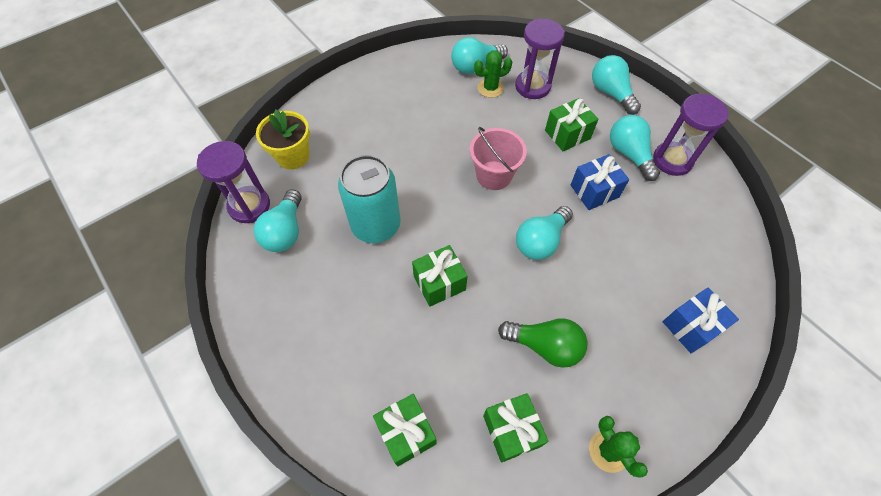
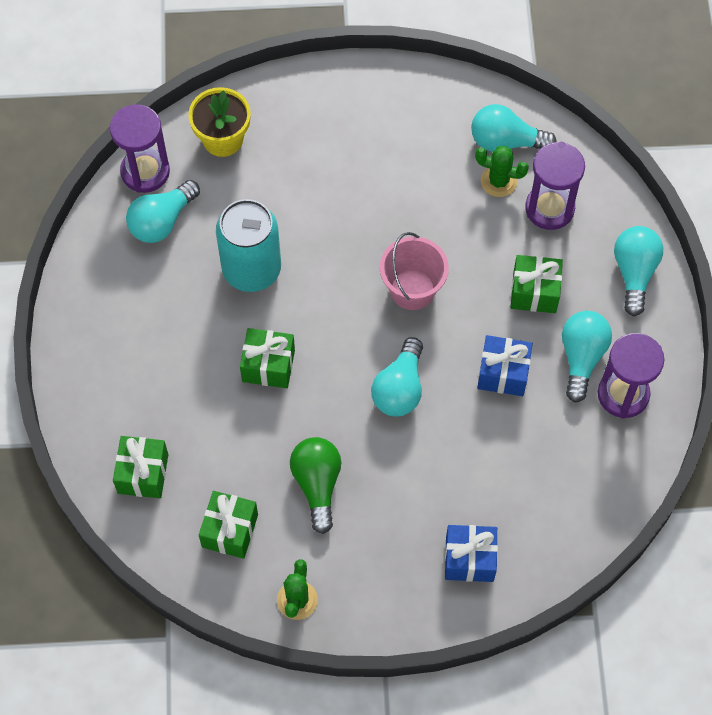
camera: 35 degrees right, 5 degrees up
green light bulb [498,318,587,368] -> green light bulb turned 150 degrees counterclockwise [290,437,341,534]
turquoise light bulb [516,206,573,260] -> turquoise light bulb turned 60 degrees counterclockwise [371,337,423,416]

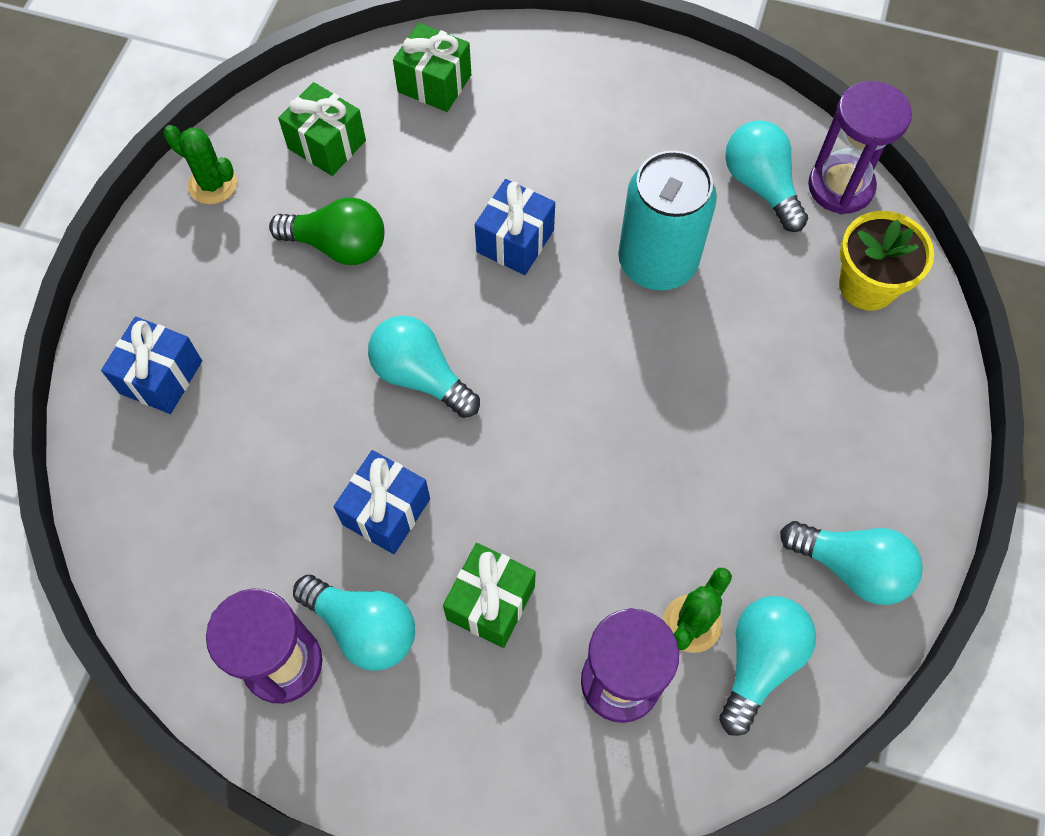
camera: 110 degrees right, 0 degrees up
green gift [240,328,295,388] -> blue gift [475,179,555,275]
pink bucket [380,232,449,310] -> none
turquoise light bulb [614,226,663,316] -> turquoise light bulb moved to [780,521,923,605]

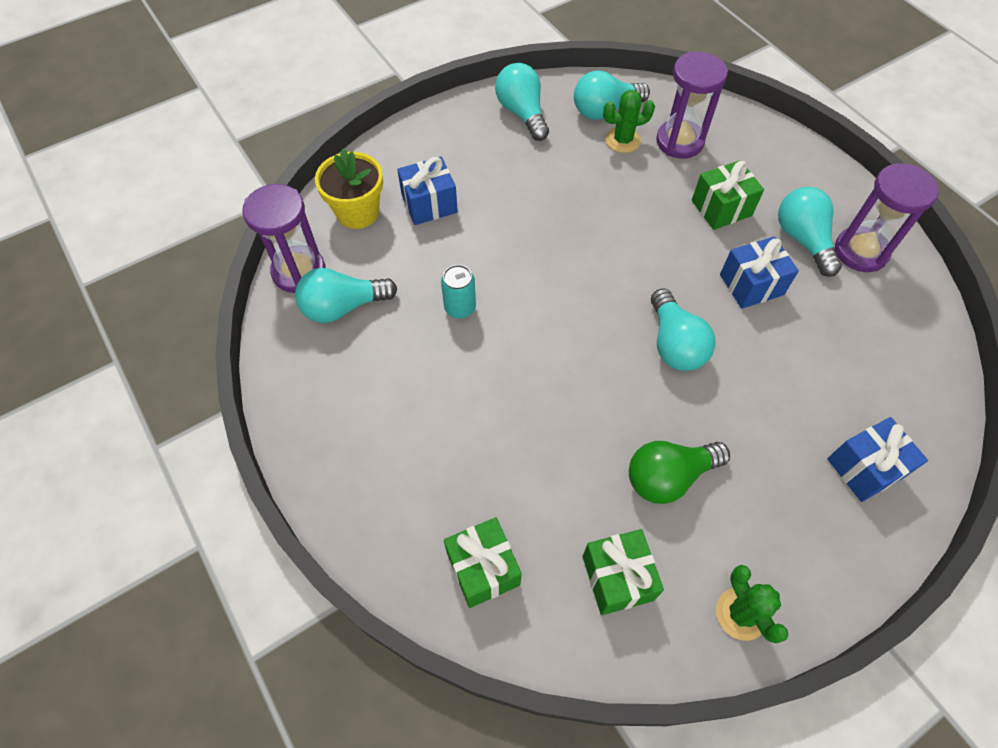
camera: 140 degrees left, 5 degrees down
green light bulb [269,197,384,265] -> green light bulb turned 75 degrees counterclockwise [629,441,730,504]
blue gift [475,179,555,275] -> blue gift moved to [397,157,458,225]
turquoise can [618,150,717,290] -> turquoise can [441,265,476,319], size x0.49
turquoise light bulb [725,120,808,232] -> turquoise light bulb turned 60 degrees clockwise [295,268,397,323]

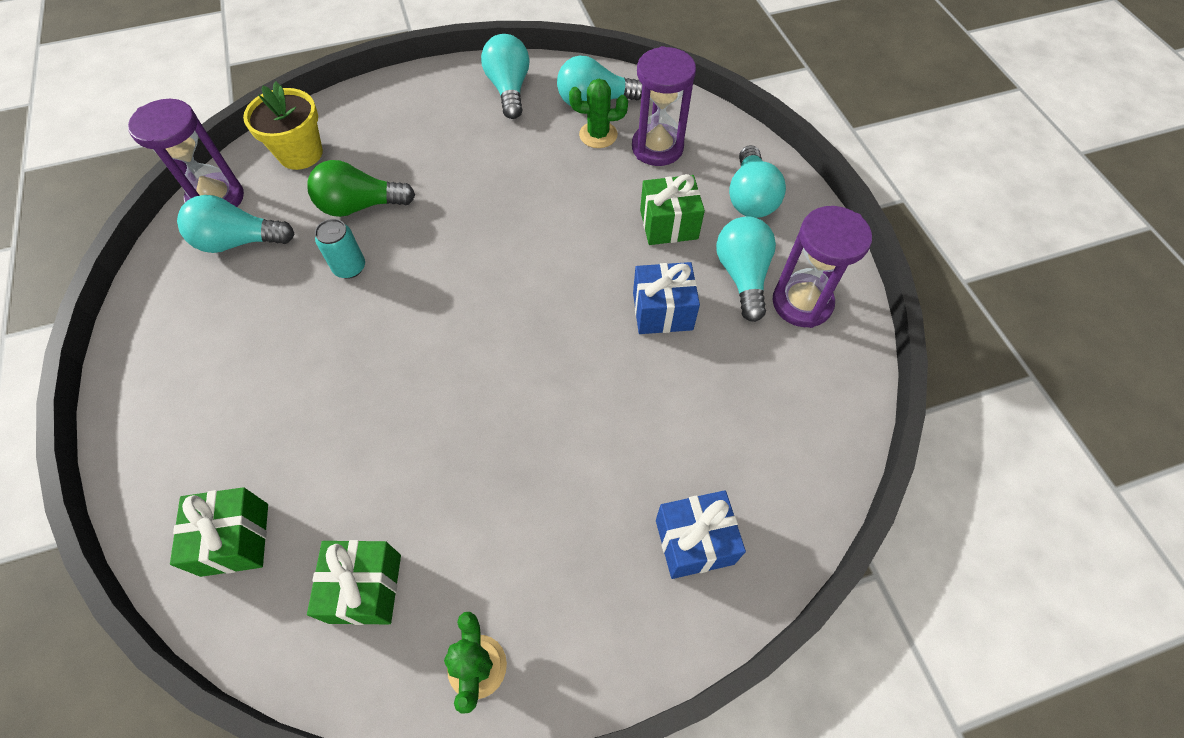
camera: 15 degrees right, 0 degrees up
blue gift [397,157,458,225] -> none
green light bulb [629,441,730,504] -> green light bulb moved to [307,160,415,217]
turquoise light bulb [651,288,716,371] -> turquoise light bulb moved to [729,145,786,218]

